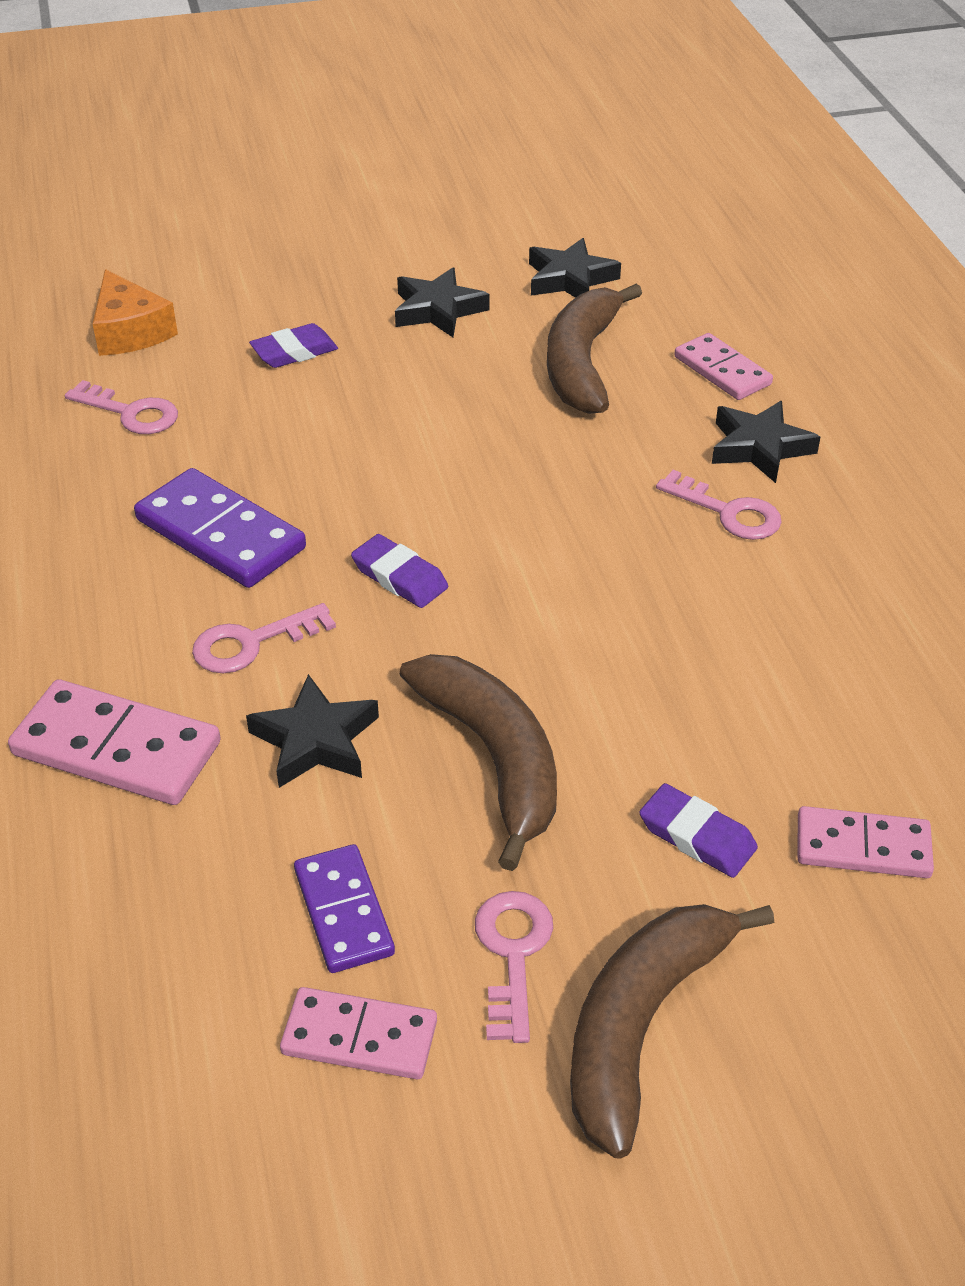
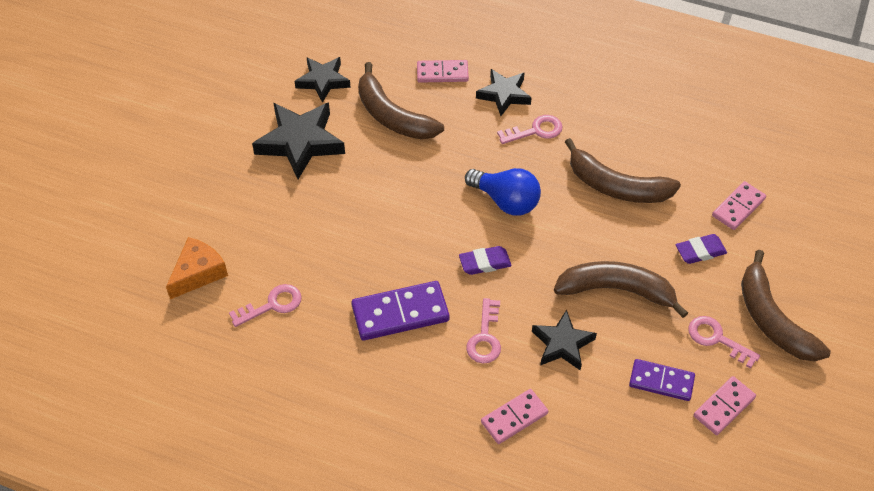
camera: 55 degrees left, 10 degrees up
pink domino [8,679,221,805] -> pink domino [481,389,548,444], size x0.65
orange cheese [93,269,178,356] -> orange cheese turned 60 degrees counterclockwise [166,237,228,299]
purple eraser [249,323,338,368] -> none
black star [395,268,489,337] -> black star [252,102,345,179], size x1.58
none -> blue light bulb [465,168,541,216]
none -> brown banana [565,138,681,203]

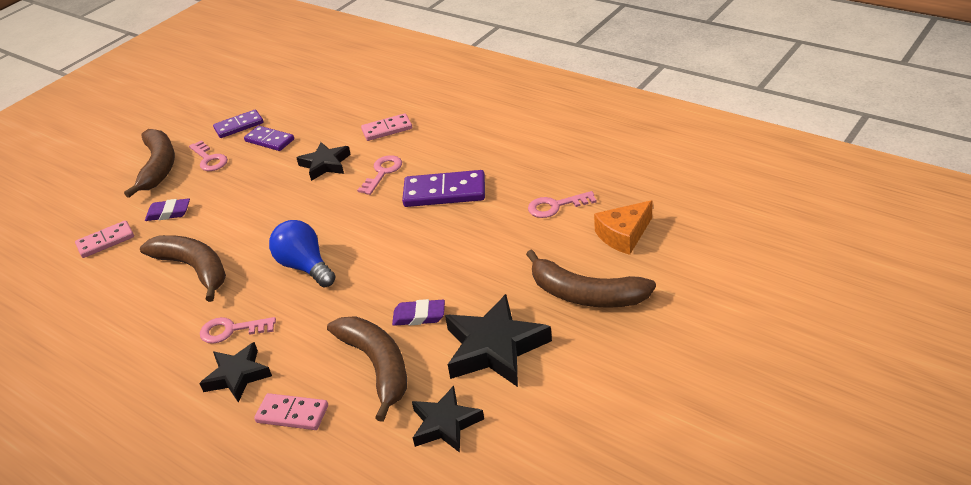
camera: 160 degrees left, 15 degrees down
purple eraser [459,246,511,275] -> purple eraser moved to [392,299,445,326]
brown banana [554,261,688,318] -> brown banana moved to [526,249,656,308]
pink domino [694,376,756,435] -> purple domino [213,109,263,138]

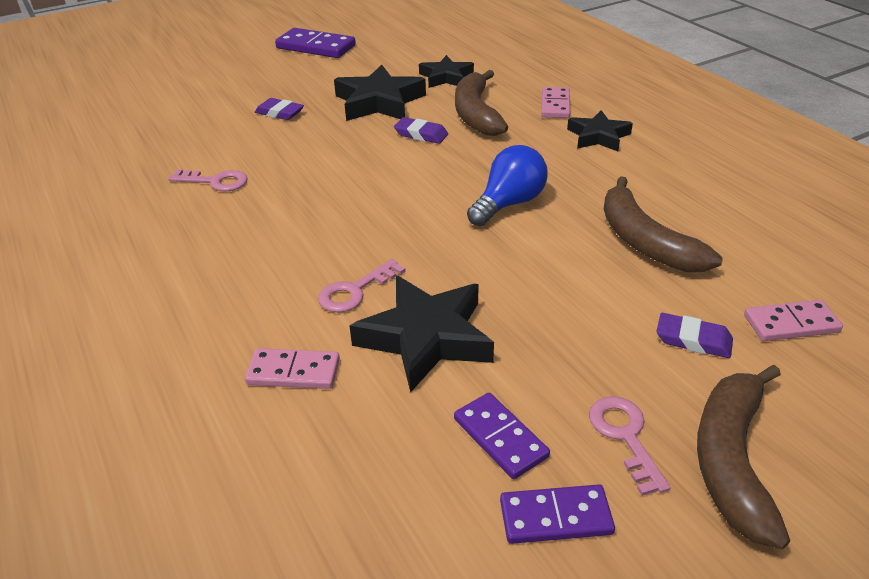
camera: 160 degrees left, 0 degrees up
pink key [200,317,276,344] -> none
pink domino [254,393,328,430] -> pink domino turned 60 degrees clockwise [541,87,570,118]
blue light bulb [269,220,336,287] -> blue light bulb turned 120 degrees counterclockwise [467,145,548,226]
black star [296,142,351,181] -> black star [350,276,494,393], size x1.58
purple domino [402,170,485,207] -> purple domino moved to [275,28,356,58]
brown banana [526,249,656,308] -> purple eraser [255,98,304,120]
orange cheese [594,200,652,255] -> none

